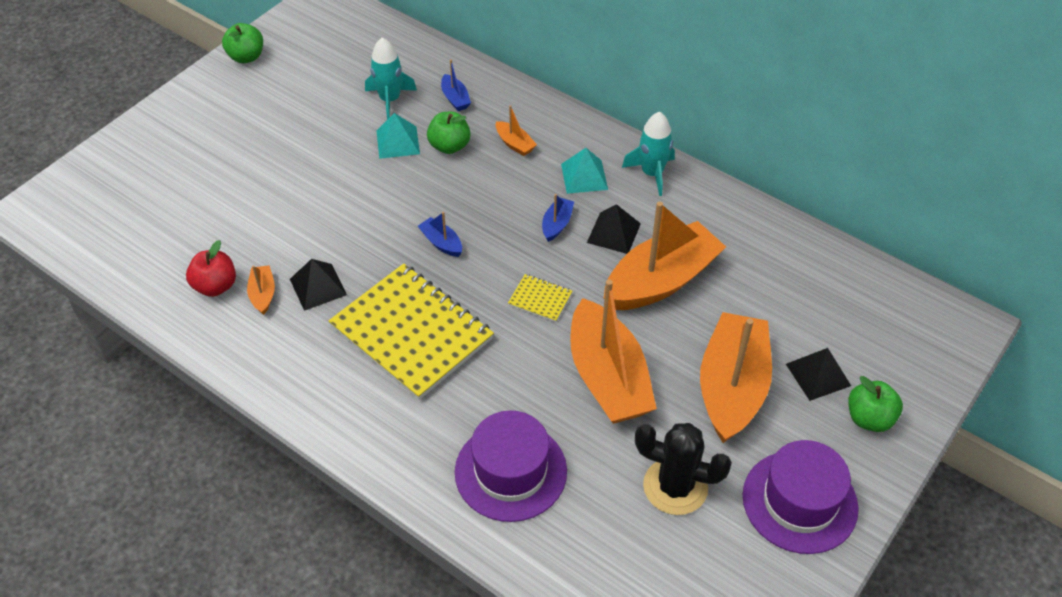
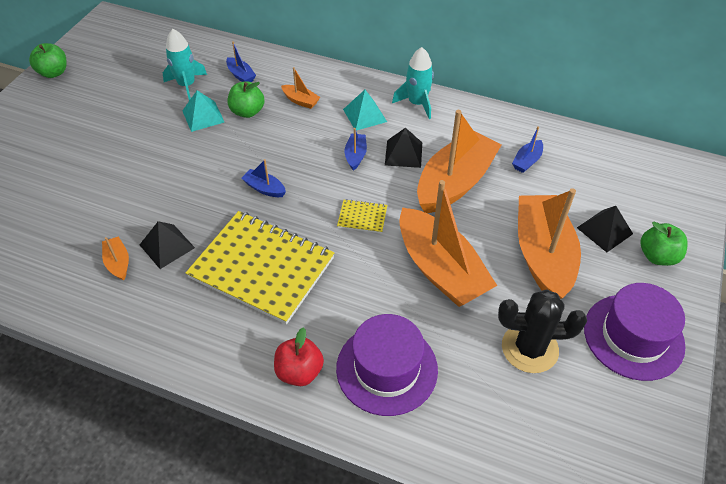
camera: 15 degrees left, 0 degrees up
red apple [186,240,236,297] -> red apple moved to [274,327,324,386]
none -> blue boat [512,126,543,173]

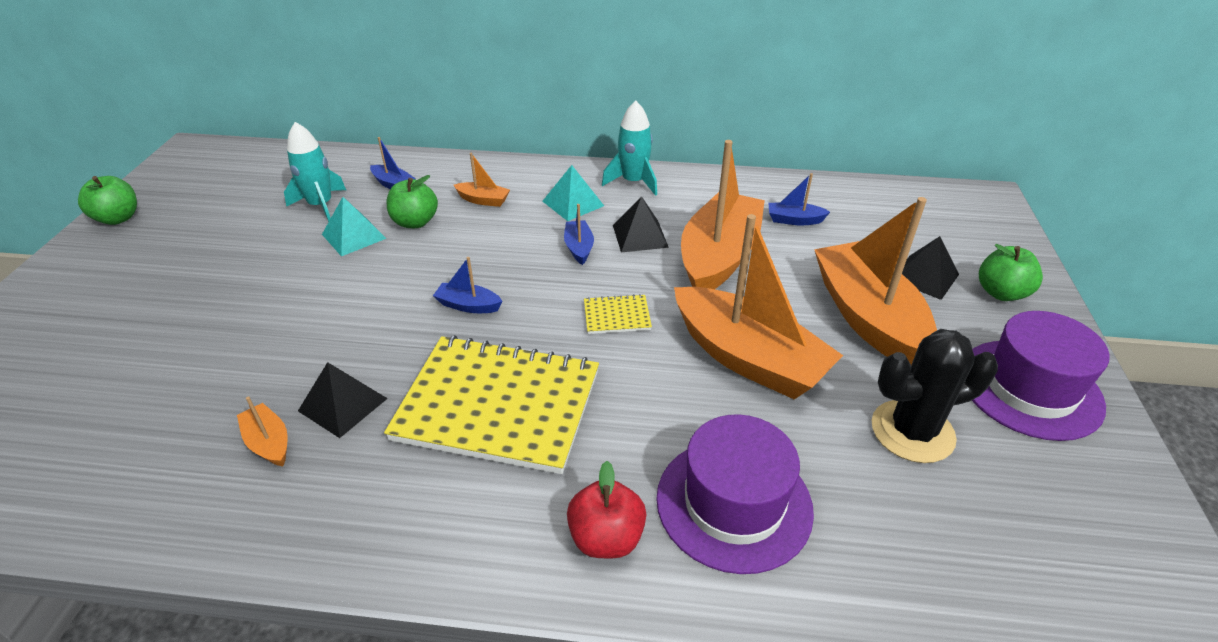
camera: 15 degrees left, 10 degrees down
blue boat [512,126,543,173] -> blue boat turned 75 degrees clockwise [768,173,830,225]

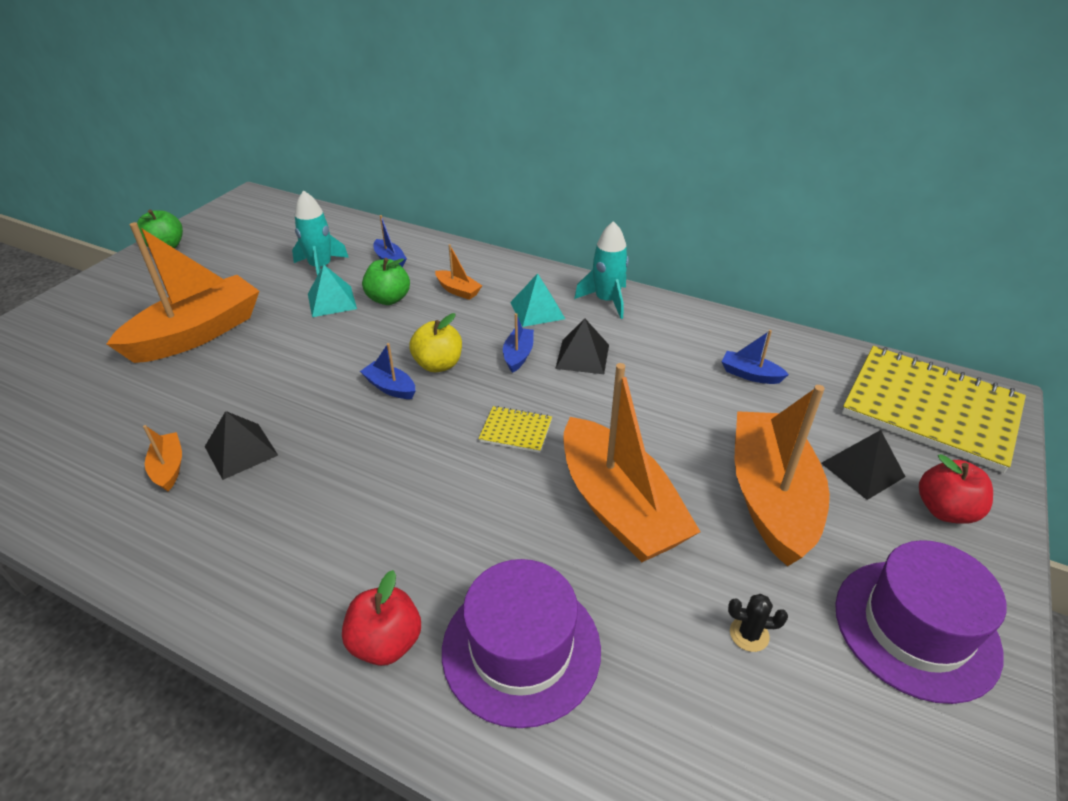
camera: 20 degrees right, 0 degrees up
yellow notebook [384,335,599,474] -> yellow notebook moved to [842,346,1026,473]
orange boat [681,140,765,289] -> orange boat moved to [107,222,259,363]
black cactus [872,329,998,463] -> black cactus [728,594,788,652], size x0.44
green apple [979,244,1043,301] -> red apple [919,454,993,524]
none -> yellow apple [409,313,462,372]

